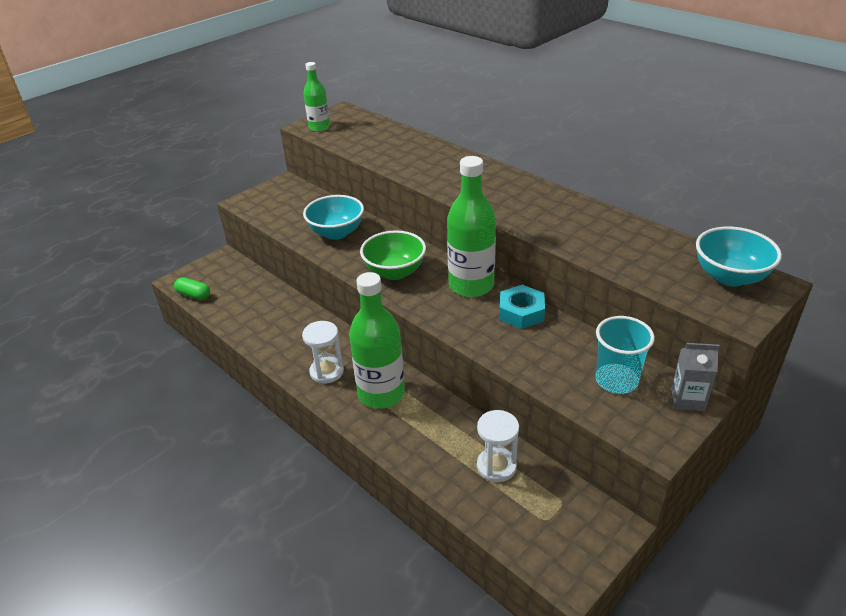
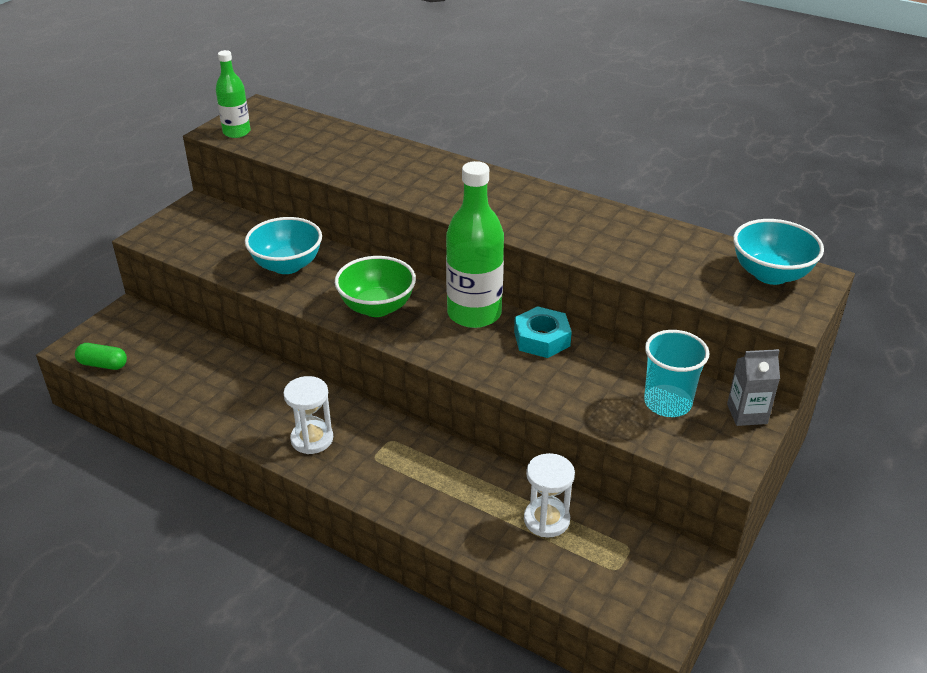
camera: 15 degrees left, 0 degrees up
green bottle [349,272,405,409] -> none

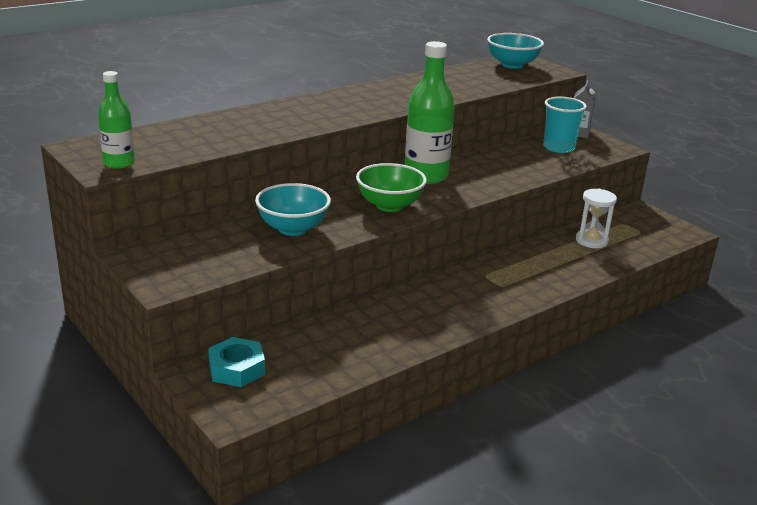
camera: 70 degrees left, 10 degrees down
green capsule [75,343,127,370] -> none
white hourglass [283,376,333,454] -> none
turquoise nut [514,306,572,358] -> turquoise nut moved to [208,337,265,387]

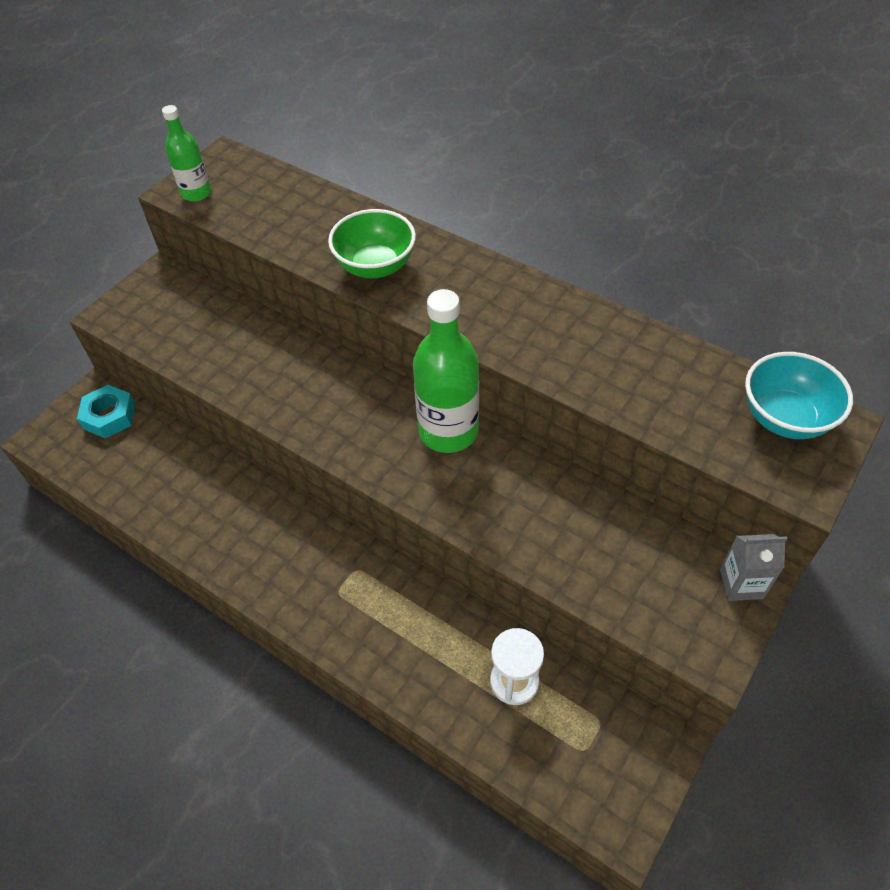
camera: 75 degrees right, 25 degrees up
turquoise bowl [255,183,331,236] -> none
green bowl [356,163,427,212] -> green bowl moved to [328,209,416,278]
turquoise cup [543,97,587,153] -> none

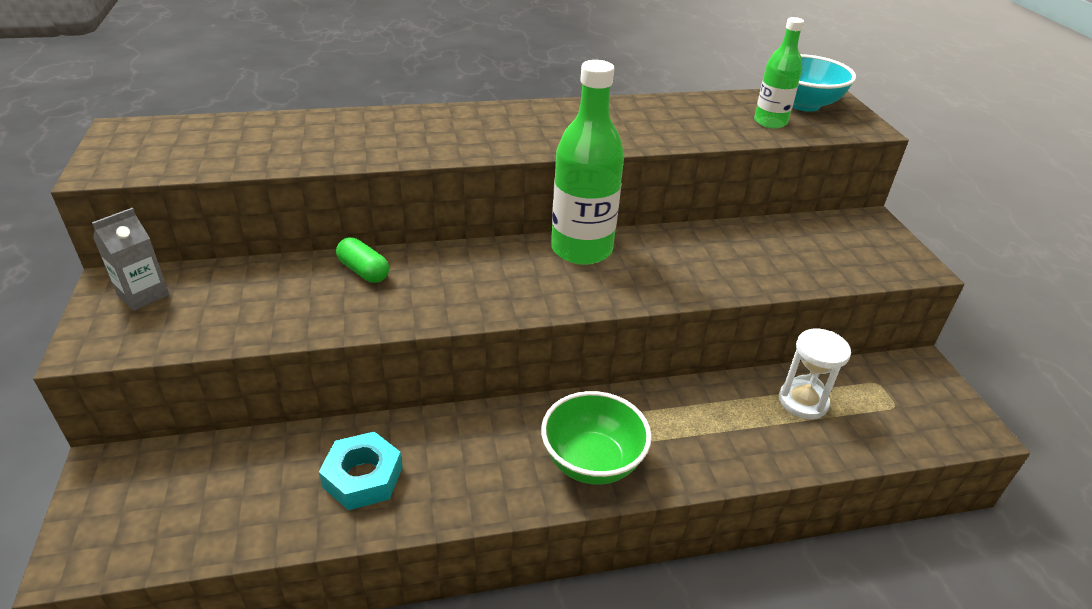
camera: 50 degrees left, 15 degrees down
turquoise nut [77,385,136,439] -> turquoise nut moved to [319,432,402,510]
green bottle [162,105,211,202] -> green bottle moved to [754,17,804,129]
green bowl [328,209,416,278] -> green bowl moved to [541,391,652,485]
grey carton [720,534,787,601] -> grey carton moved to [92,208,169,311]
none -> green capsule [336,237,389,283]

